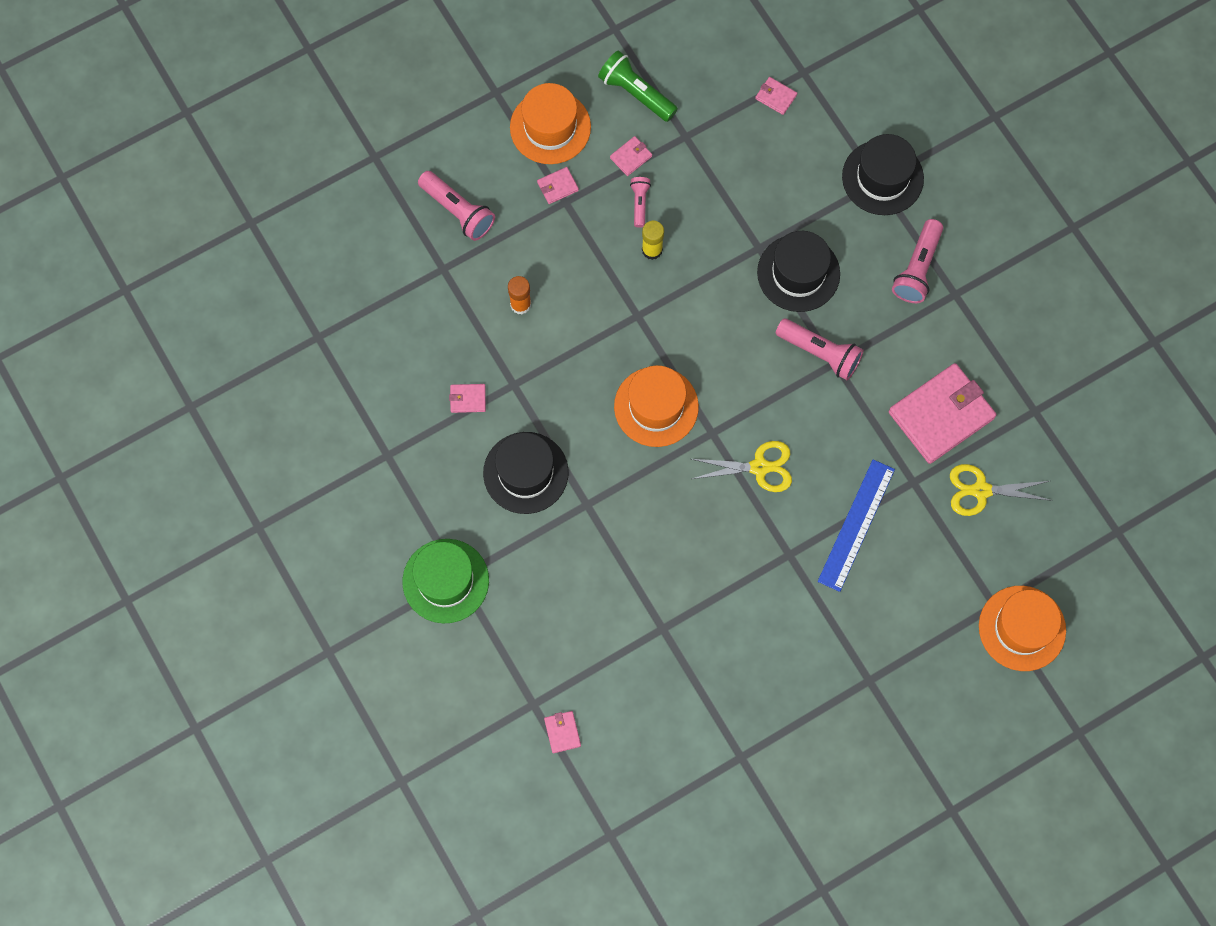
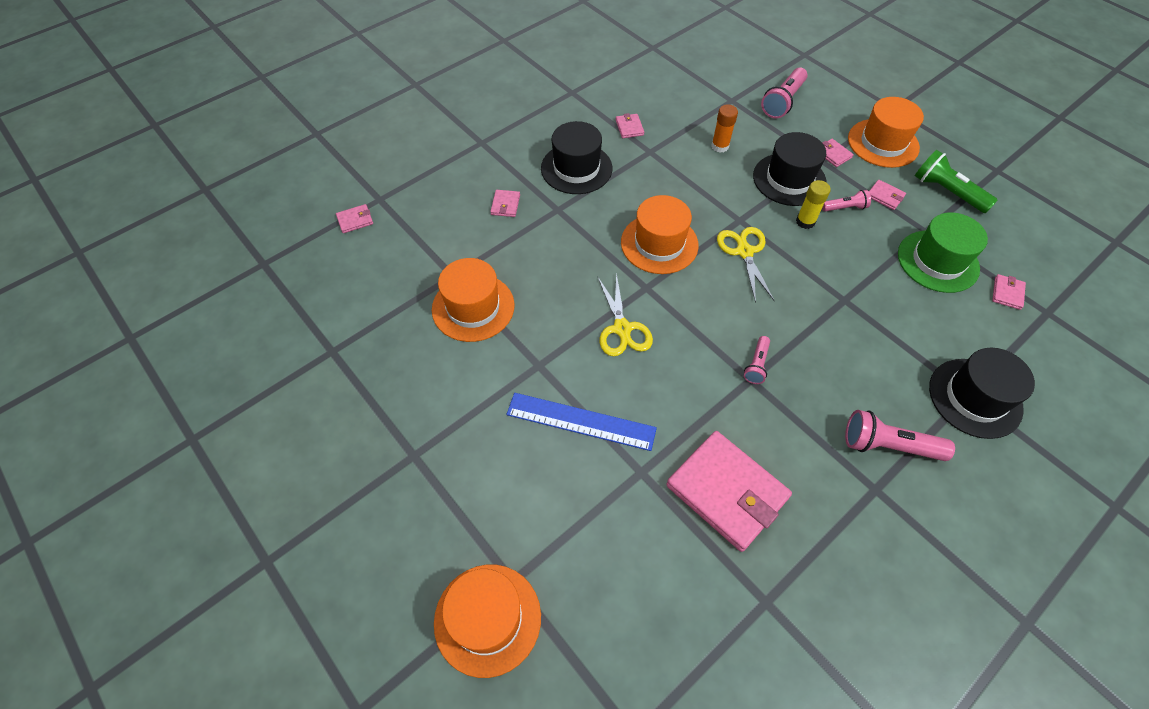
camera: 80 degrees right, 15 degrees down
green hat [402,539,489,623] -> green hat moved to [898,212,988,293]
green flashlight [598,51,678,122] -> green flashlight turned 75 degrees counterclockwise [915,150,998,213]
black hat [757,231,840,312] -> black hat moved to [753,132,827,206]
pink flashlight [776,318,864,380] -> pink flashlight [744,336,770,384], size x0.57
yellow scissors [950,464,1052,516] -> yellow scissors moved to [717,227,775,303]
none -> orange hat [432,258,515,342]
none -> pink wallet [490,190,520,217]

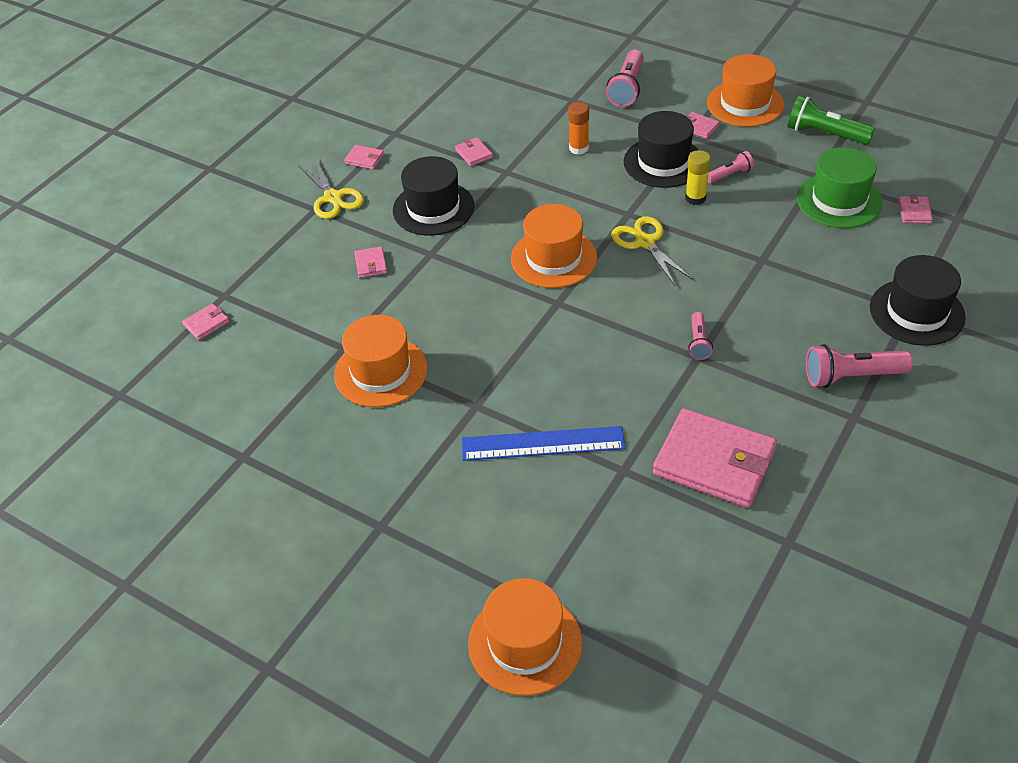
camera: 15 degrees left, 10 degrees down
yellow scissors [597,273,653,356] -> yellow scissors moved to [298,158,364,219]
pink wallet [869,180,906,210] -> pink wallet moved to [344,145,384,169]

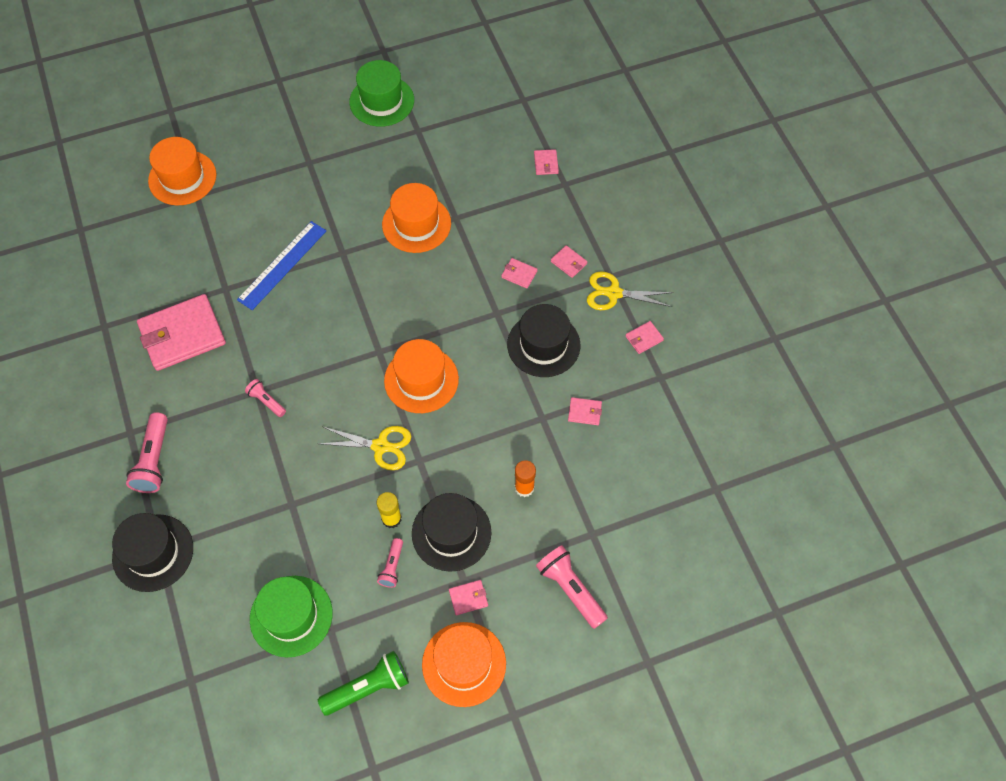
camera: 125 degrees right, 15 degrees up
pink flashlight [806,344,913,388] -> pink flashlight turned 150 degrees clockwise [126,412,168,493]
pink wallet [898,195,933,224] -> pink wallet moved to [551,245,587,278]
none -> green hat [349,60,414,127]

